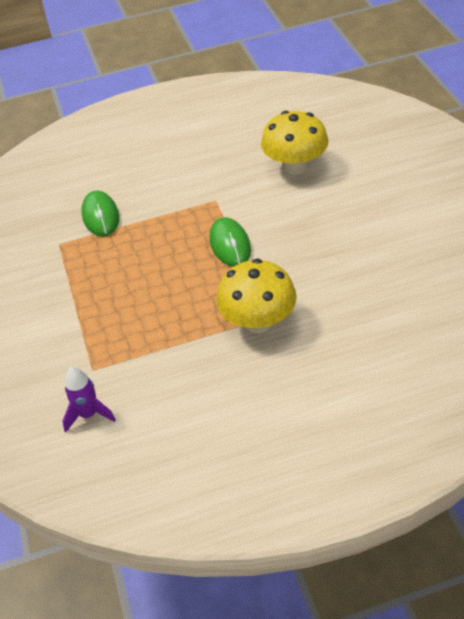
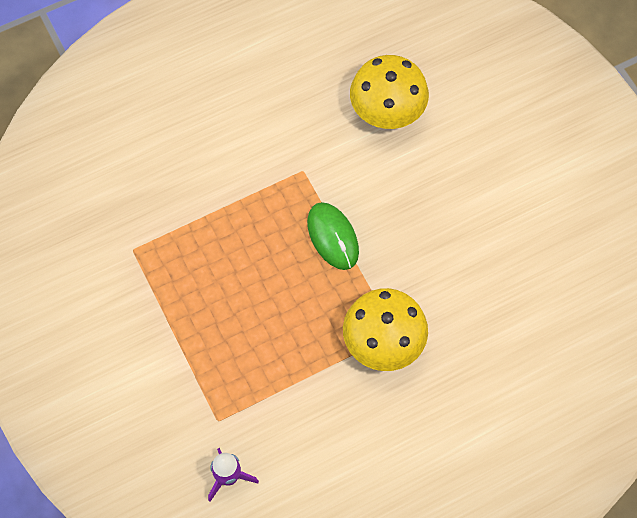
camera: 15 degrees left, 20 degrees up
green mouse [81,191,119,237] -> none

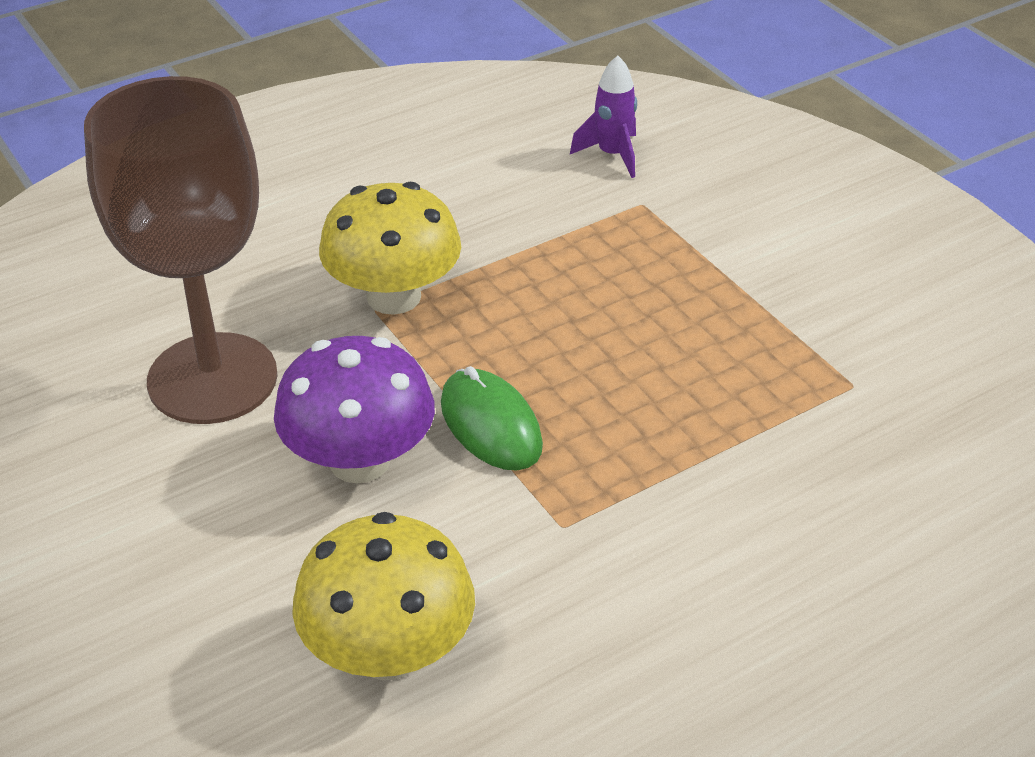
camera: 175 degrees right, 25 degrees down
none -> brown goblet [84,76,278,424]
none -> purple mushroom [274,336,435,483]

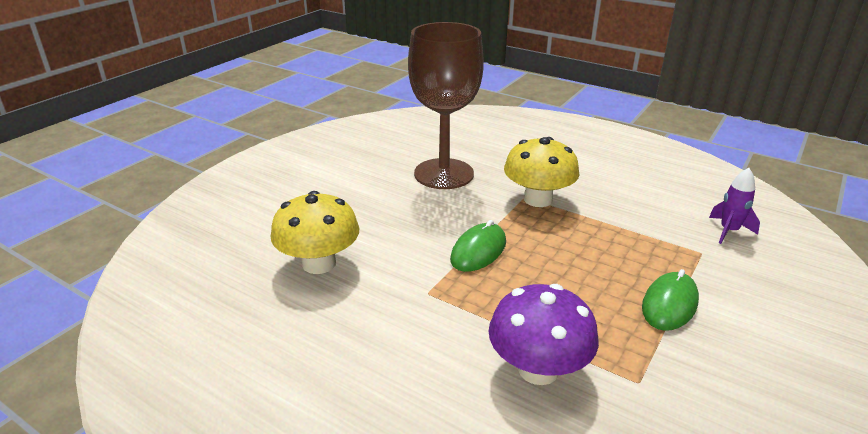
camera: 65 degrees right, 10 degrees down
purple mushroom [274,336,435,483] -> purple mushroom moved to [489,284,599,385]
none -> green mouse [642,269,699,331]

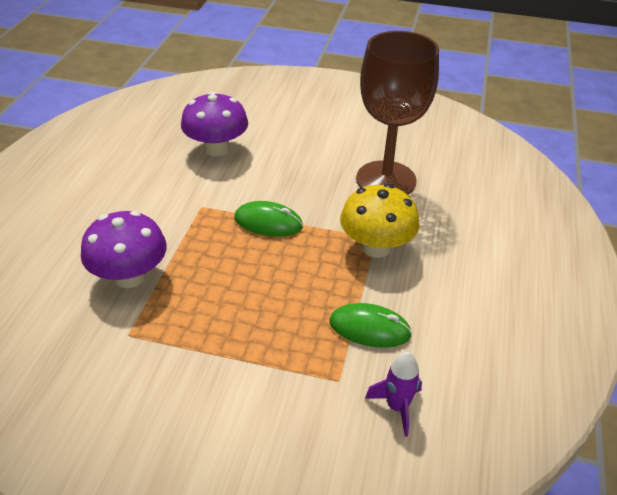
camera: 70 degrees right, 10 degrees up
yellow mushroom [271,191,359,274] -> purple mushroom [181,91,248,156]
green mouse [642,269,699,331] -> green mouse moved to [329,303,412,348]

